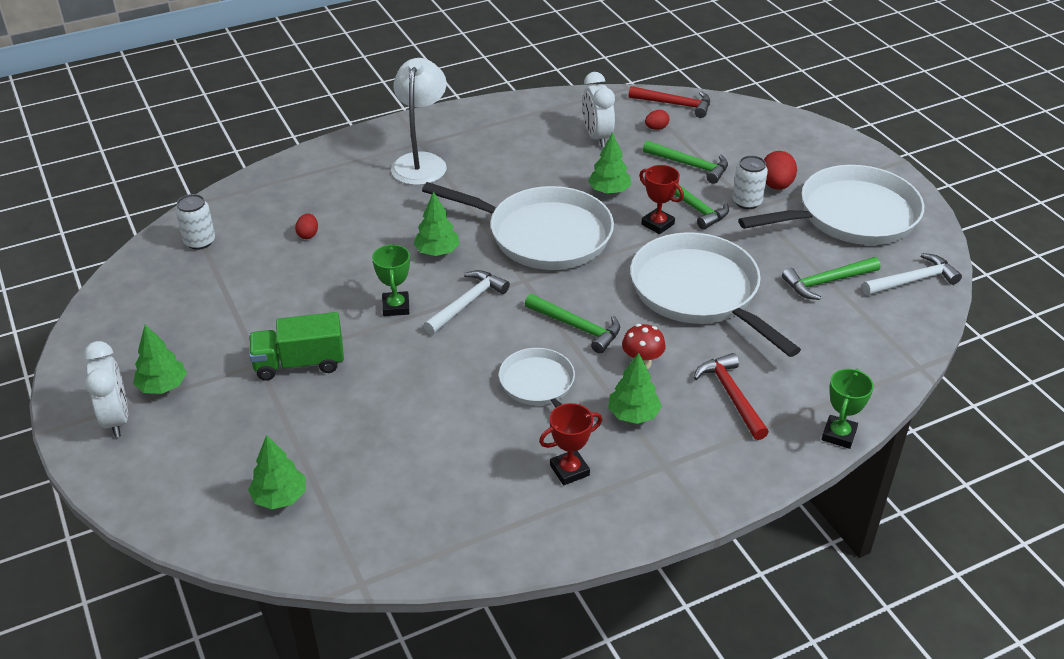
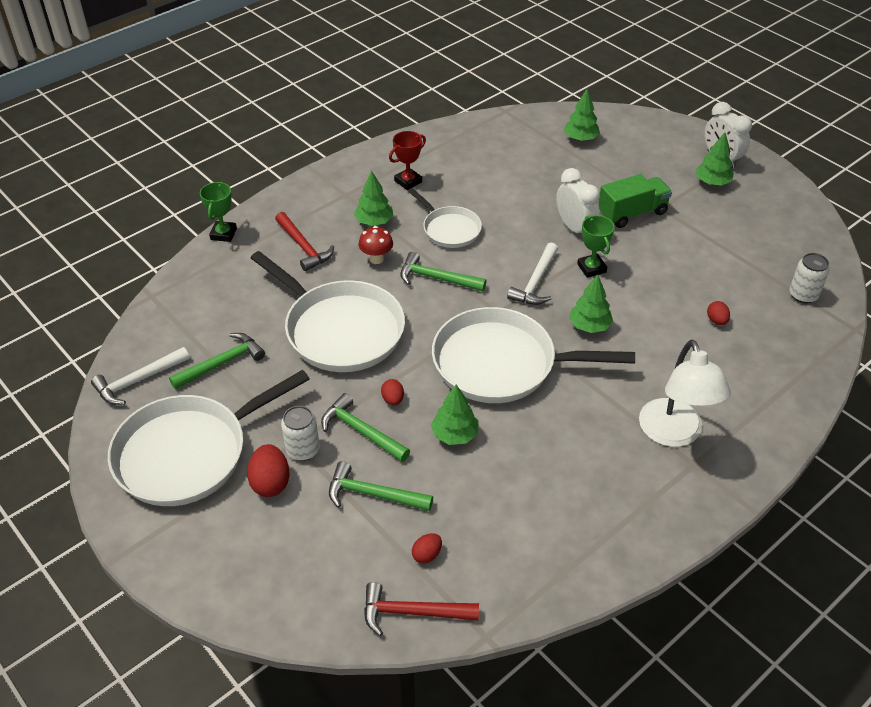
camera: 165 degrees right, 5 degrees up
white clock [582,72,615,147] -> white clock moved to [556,168,600,233]
red trophy [639,165,684,234] -> red egg [381,379,404,405]

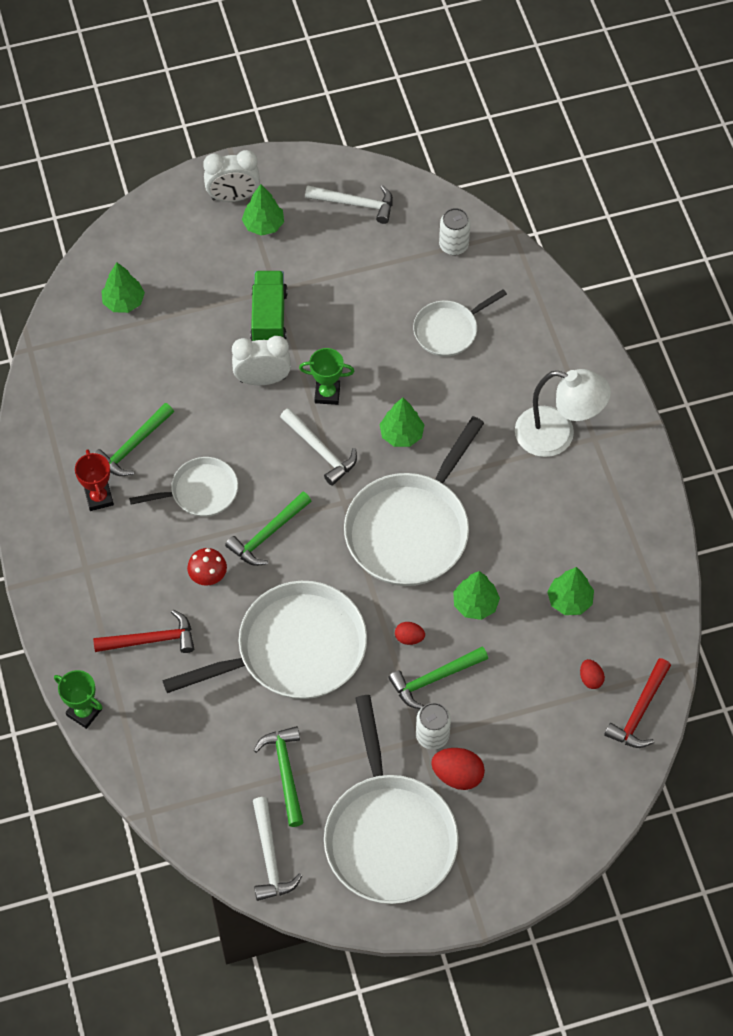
camera: 65 degrees left, 15 degrees up
green hammer [329,461,433,511] -> green hammer moved to [94,403,174,476]
green tree [354,171,393,226] -> green tree moved to [547,567,594,615]
red egg [707,301,730,325] -> white pan [413,289,507,357]
none -> white hammer [305,185,393,224]

